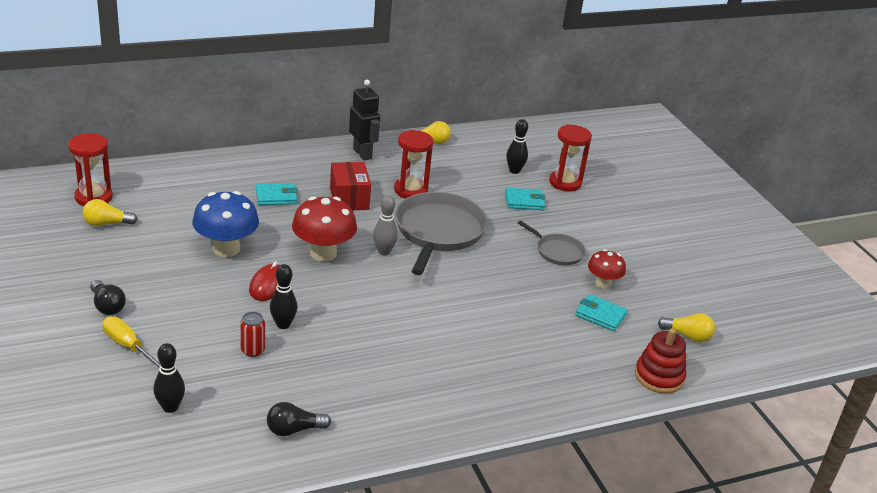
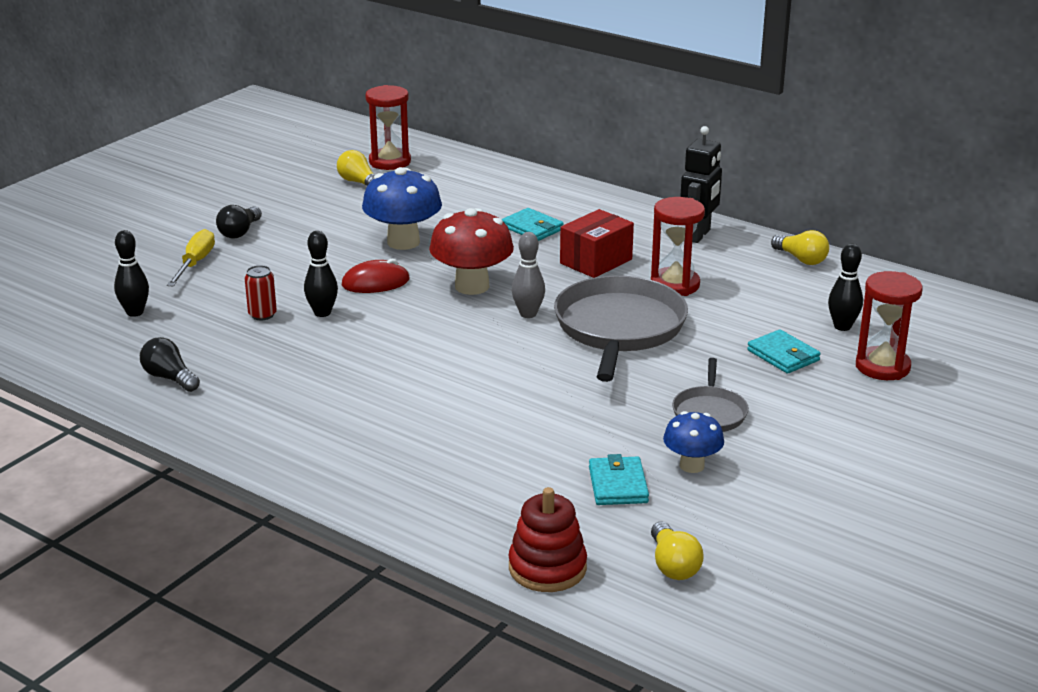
camera: 60 degrees right, 5 degrees down
grey pan [395,192,488,275] -> grey pan turned 60 degrees counterclockwise [554,276,688,382]
red mushroom [588,249,626,289] -> blue mushroom [663,411,724,473]

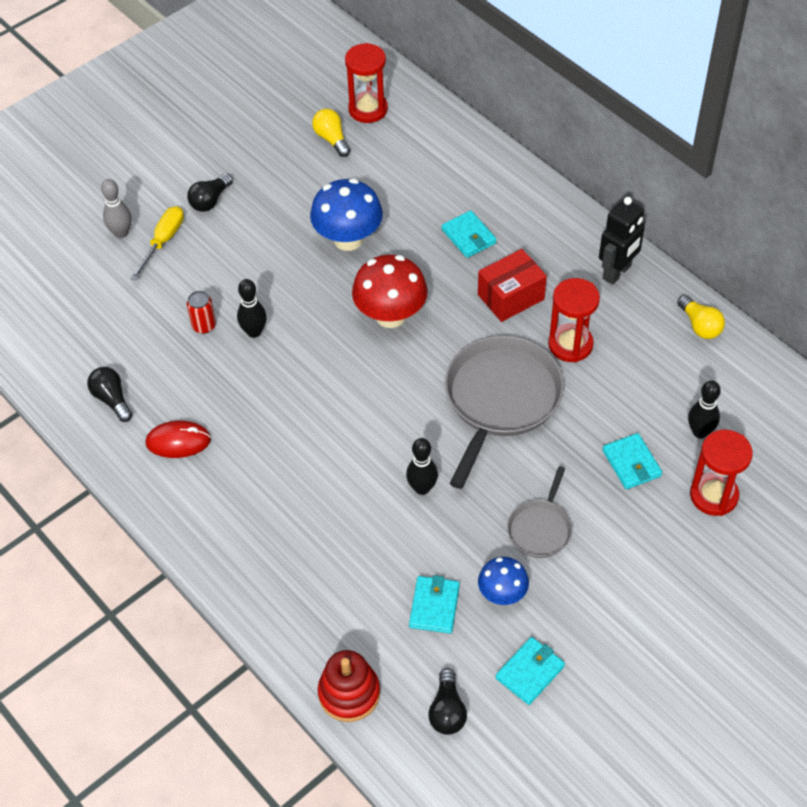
camera: 15 degrees right, 25 degrees up
black bowling pin [114,230,149,317] -> black bowling pin moved to [406,438,438,495]
red mouse [342,259,410,293] -> red mouse moved to [145,421,211,458]
grey bowling pin [512,232,545,318] -> grey bowling pin moved to [101,179,131,238]
yellow light bulb [651,521,703,580] -> black light bulb [428,668,467,735]
none -> turquoise wallet [496,637,565,705]

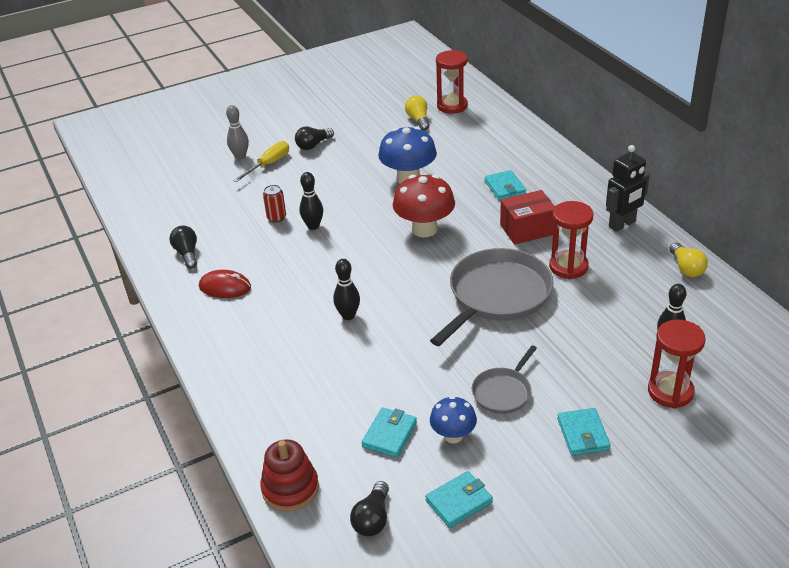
camera: 15 degrees right, 15 degrees down
black bowling pin [406,438,438,495] -> black bowling pin moved to [333,259,360,320]
turquoise wallet [603,433,662,489] -> turquoise wallet moved to [557,408,611,456]

